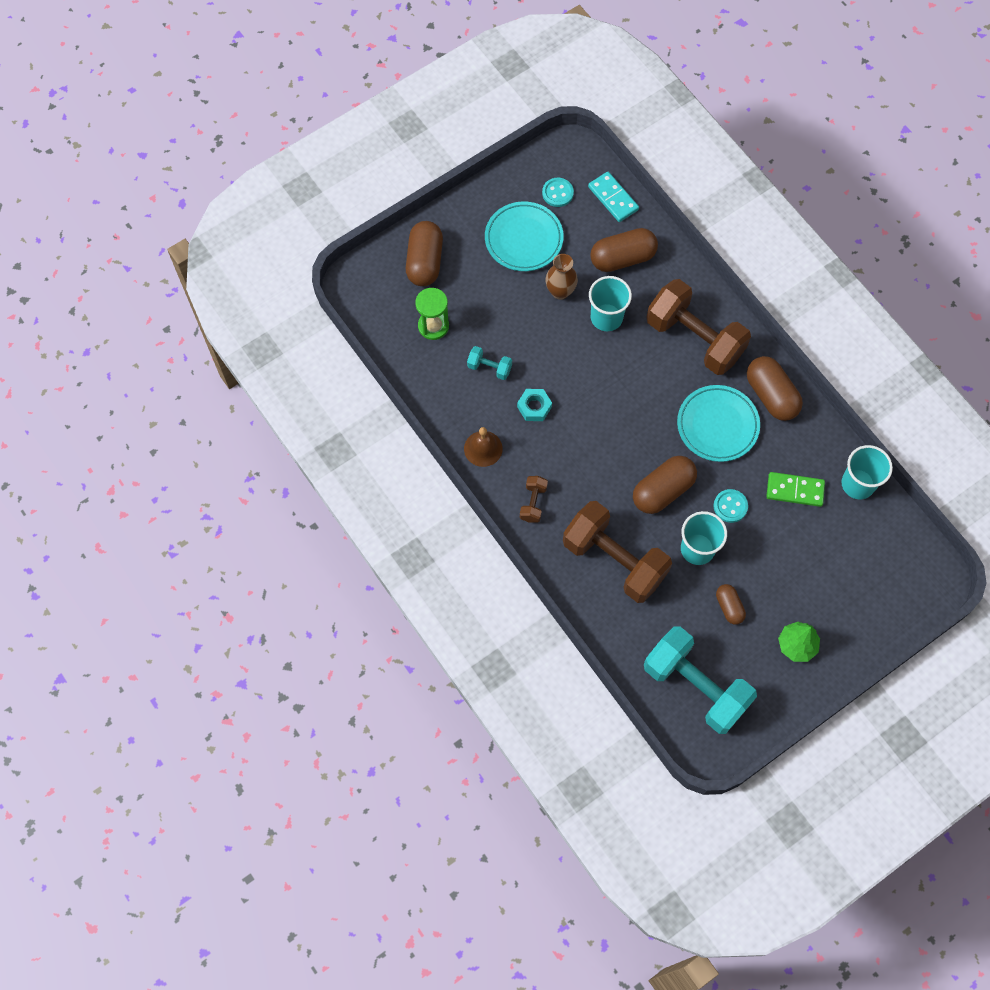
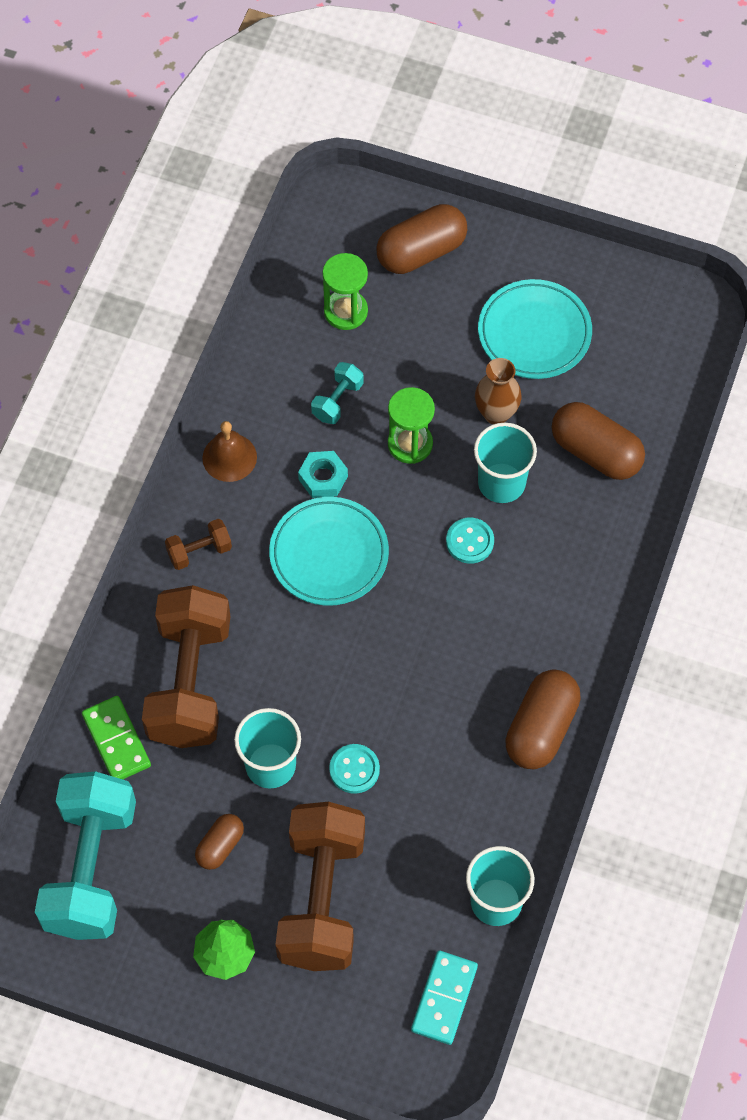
camera: 55 degrees right, 5 degrees down
turquoise dumbbell [467,346,512,380] -> turquoise dumbbell turned 45 degrees clockwise [311,362,364,424]
turquoise button [542,178,574,207] -> turquoise button moved to [446,518,494,564]
turquoise domino [588,172,639,222] -> turquoise domino moved to [411,951,478,1045]
brown capsule [633,456,697,514] -> none
brown dumbbell [646,279,751,375] -> brown dumbbell moved to [275,802,365,971]
turquoise plate [677,385,760,462] -> turquoise plate moved to [269,497,389,606]
green domino [766,472,825,507] -> green domino moved to [82,696,151,779]
none -> green hourglass [388,387,435,464]

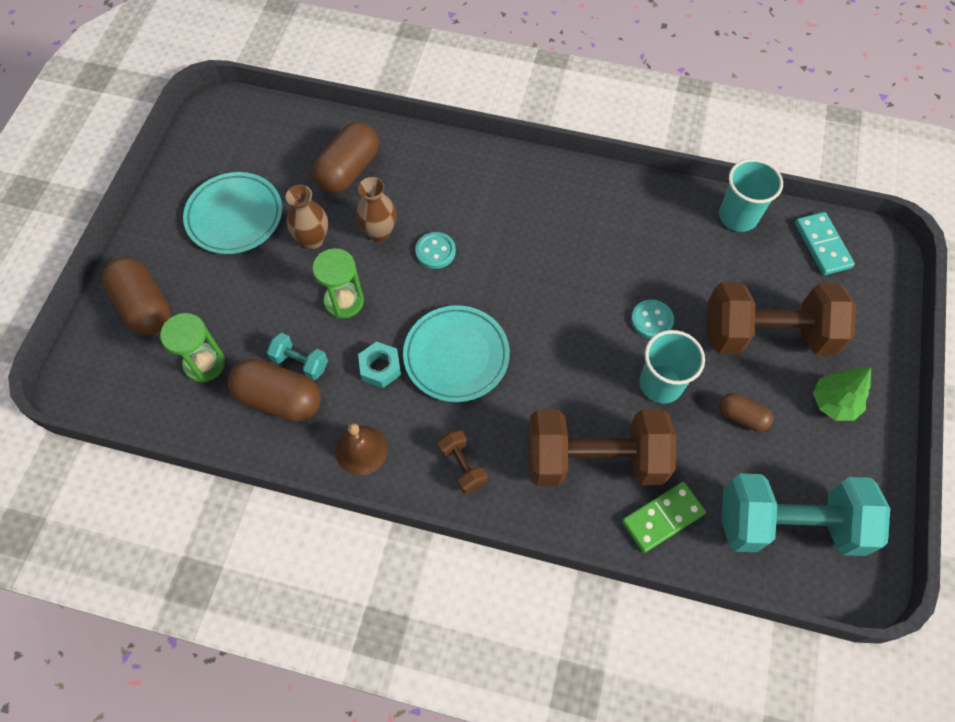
camera: 95 degrees left, 0 degrees up
turquoise domino [411,951,478,1045] -> turquoise domino turned 60 degrees clockwise [795,212,855,275]
turquoise cup [474,423,537,503] -> brown vase [356,177,397,242]
brown capsule [505,670,581,769] -> brown capsule moved to [228,359,321,422]

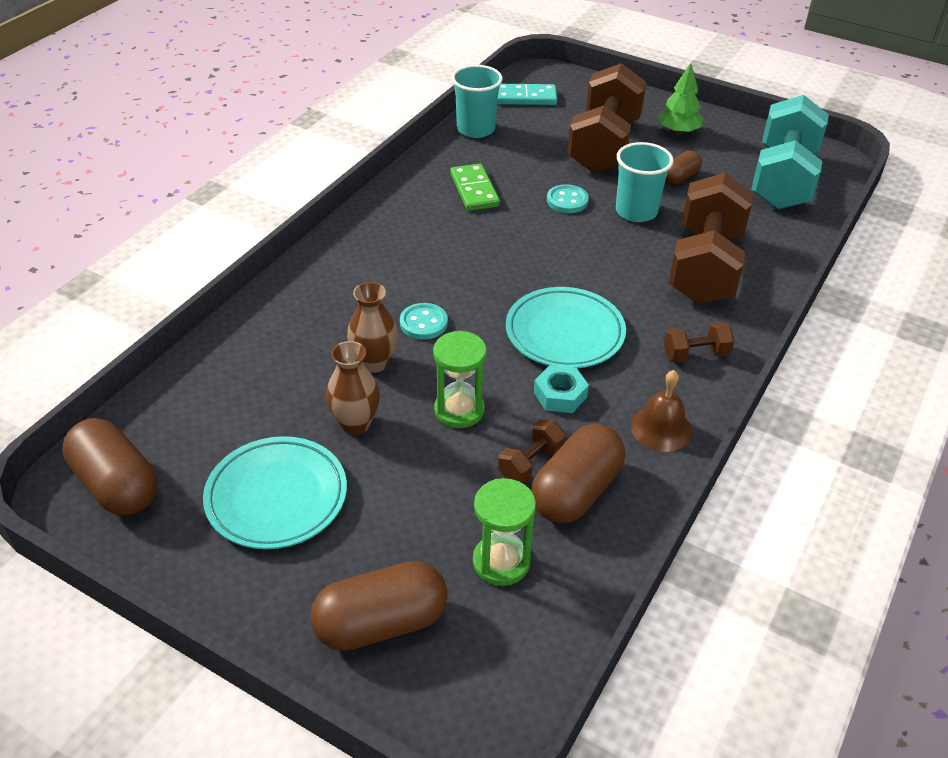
camera: 75 degrees left, 20 degrees down
turquoise dumbbell [267,333,328,380] -> brown dumbbell [498,419,566,484]
brown capsule [312,122,379,193] -> brown capsule moved to [63,418,158,516]
green domino [622,482,706,553] -> green domino moved to [450,164,500,211]

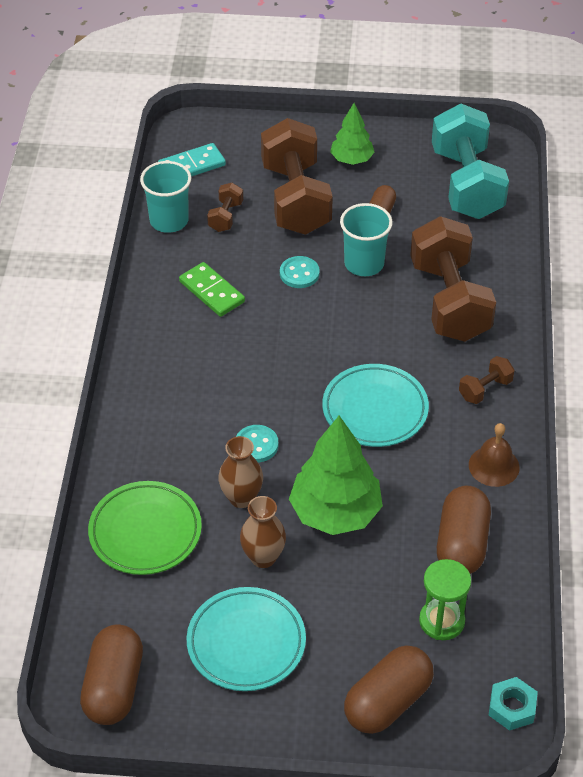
camera: 25 degrees left, 5 degrees up
brown capsule [63,418,158,516] -> brown capsule turned 75 degrees clockwise [80,624,143,725]
green hourglass [433,331,487,428] -> green tree [289,416,383,535]
brown dumbbell [498,419,566,484] -> brown dumbbell moved to [207,183,243,232]
turquoise nut [534,365,589,413] -> turquoise nut moved to [489,677,538,731]
none -> green plate [88,481,202,575]

